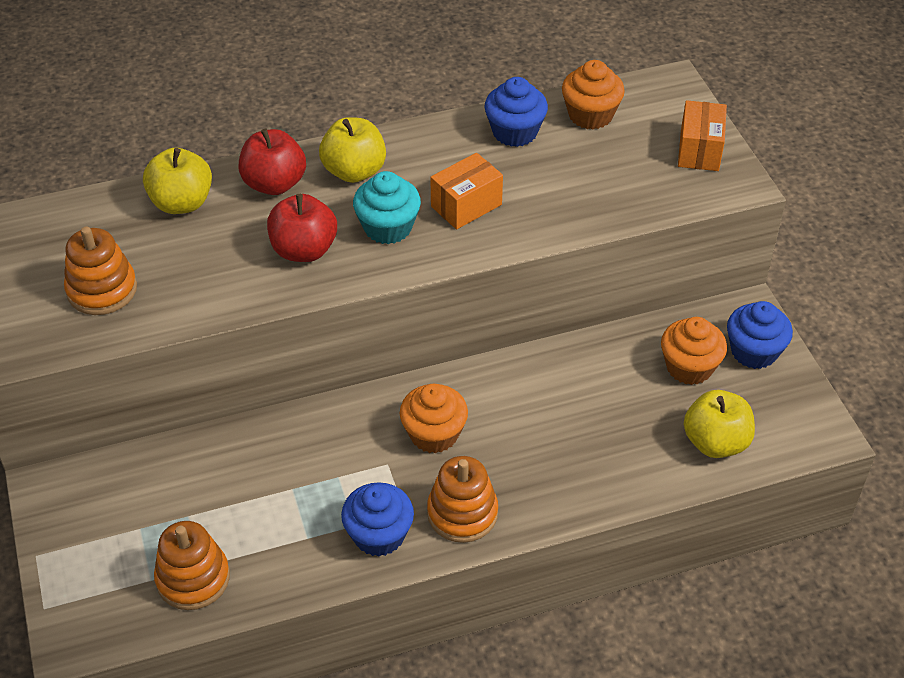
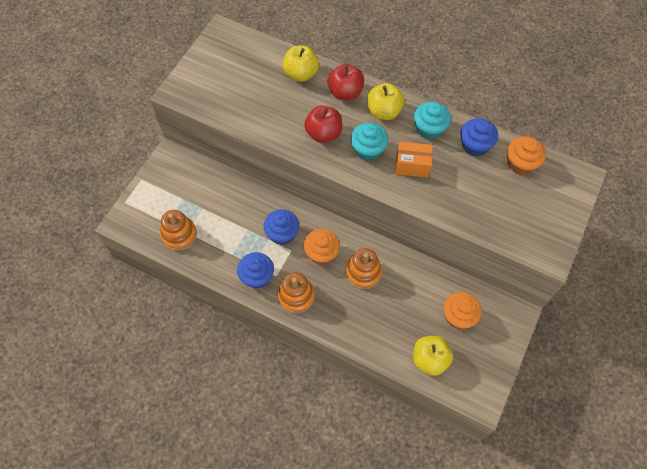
camera: 45 degrees right, 15 degrees up
orange stacking toy [64,226,137,315] -> orange stacking toy moved to [345,248,382,289]
orange box [678,100,727,171] -> none
blue cupcake [727,301,793,369] -> blue cupcake moved to [264,209,299,245]
none -> turquoise cupcake [414,102,451,140]

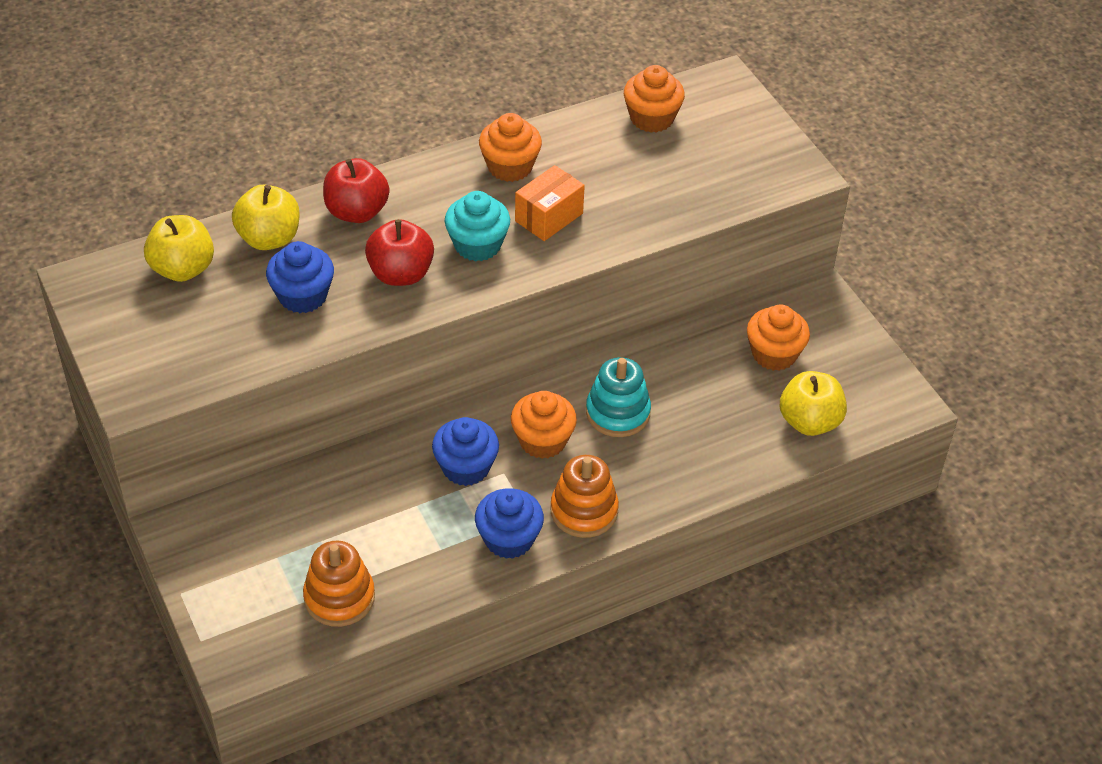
camera: 55 degrees left, 15 degrees down
orange stacking toy [345,248,382,289] -> turquoise stacking toy [586,357,651,437]
yellow apple [367,83,404,120] -> yellow apple moved to [144,215,214,282]
turquoise cupcake [414,102,451,140] -> orange cupcake [479,113,542,182]
blue cupcake [461,118,498,157] -> blue cupcake moved to [266,241,334,313]

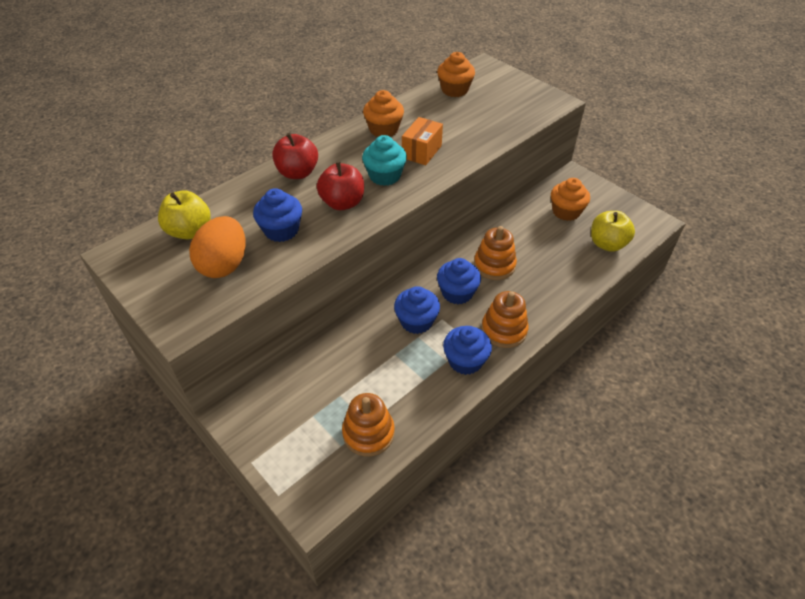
camera: 15 degrees left, 0 degrees up
yellow apple [232,185,300,250] -> none
orange cupcake [511,391,577,459] -> blue cupcake [437,258,481,304]
turquoise stacking toy [586,357,651,437] -> orange stacking toy [474,226,517,280]
none -> orange egg [189,216,245,278]

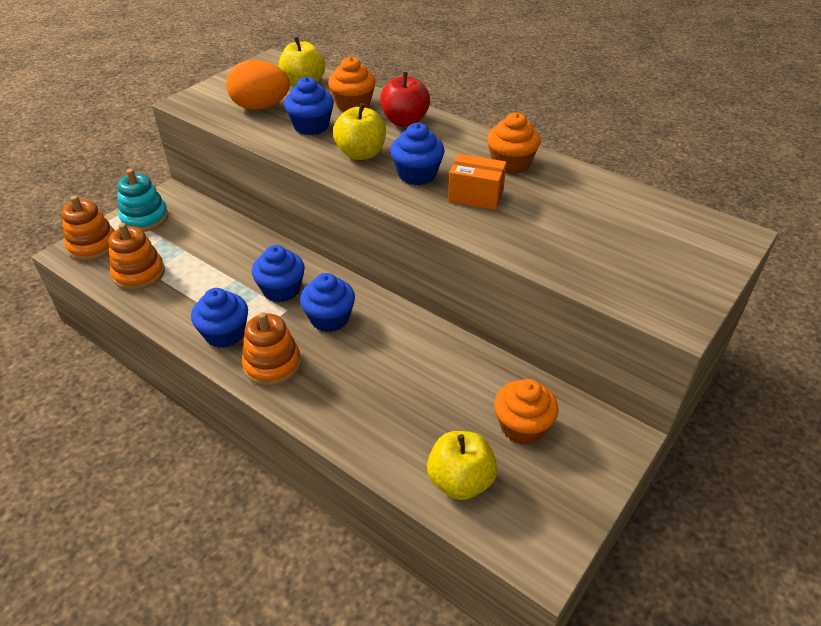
camera: 80 degrees right, 5 degrees down
red apple [317,161,364,210] -> yellow apple [333,103,386,160]
turquoise cupcake [362,135,407,186] -> blue cupcake [390,123,445,185]
orange cupcake [437,52,475,97] -> orange cupcake moved to [328,57,376,112]
orange stacking toy [474,226,517,280] -> orange stacking toy moved to [61,196,115,261]
none -> turquoise stacking toy [117,169,169,232]

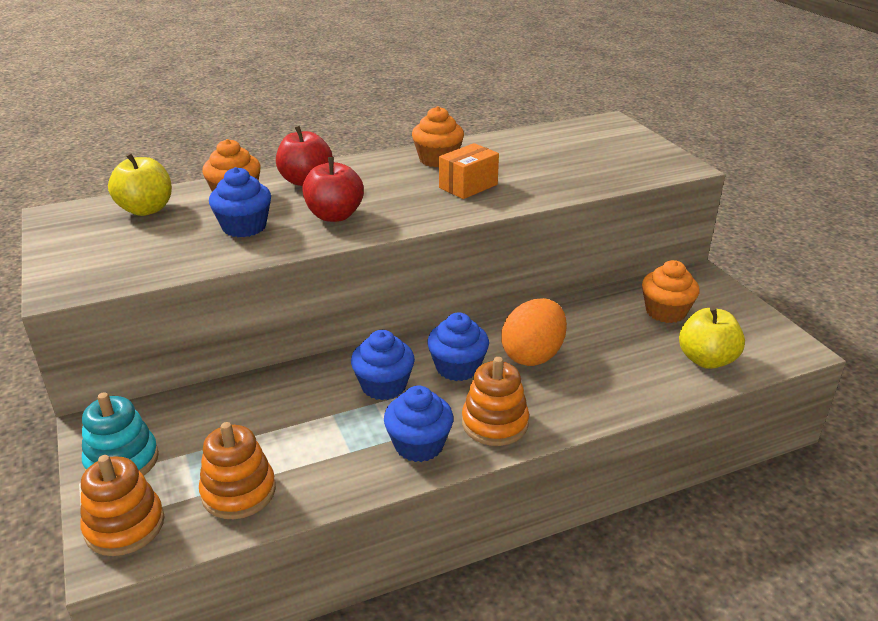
camera: 60 degrees left, 10 degrees down
orange egg [226,60,290,110] -> orange egg moved to [501,298,567,366]
yellow apple [333,103,386,160] -> red apple [302,157,364,222]
blue cupcake [390,123,445,185] -> none

